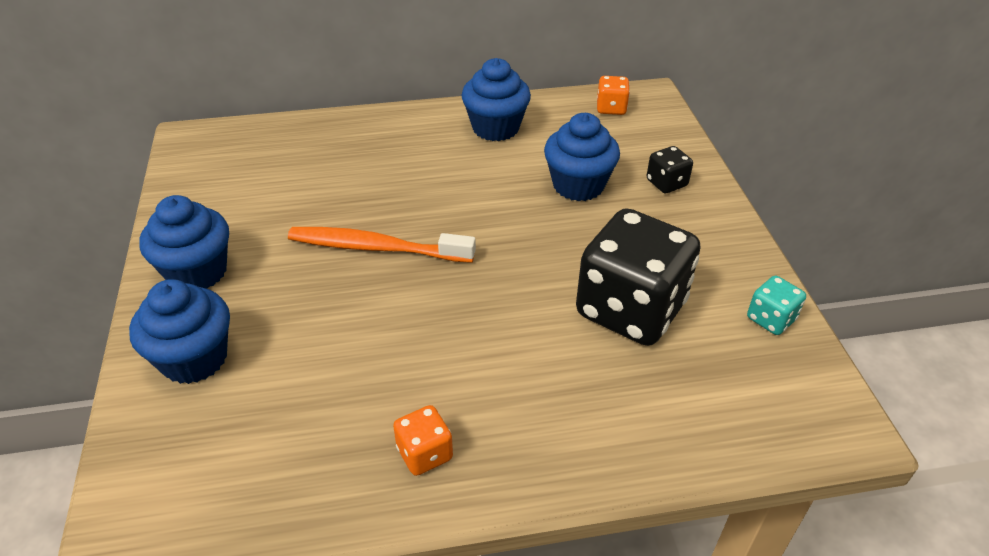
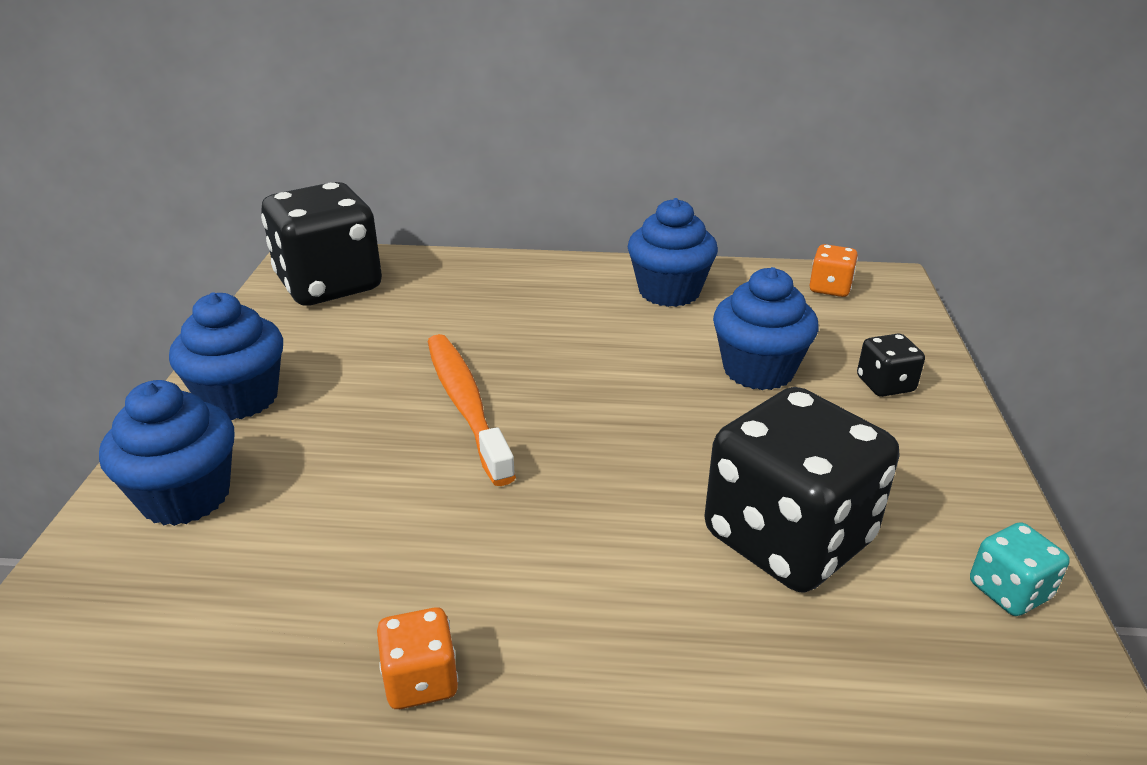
camera: 15 degrees right, 10 degrees down
orange toothbrush [288,227,476,263] -> orange toothbrush turned 45 degrees clockwise [427,334,516,486]
none -> black dice [261,182,382,305]

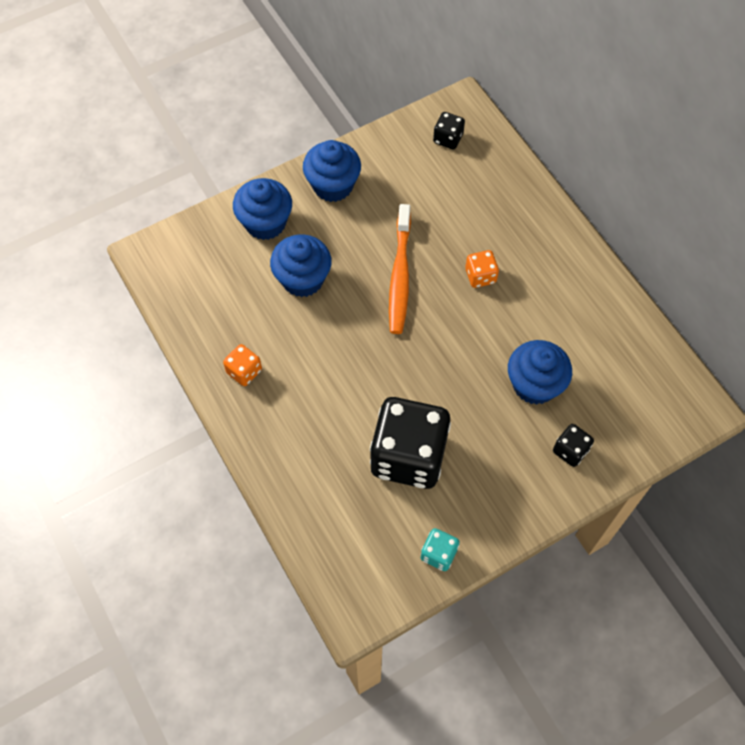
camera: 55 degrees right, 30 degrees up
black dice [261,182,382,305] -> black dice [433,112,465,149], size x0.43
orange toothbrush [427,334,516,486] -> orange toothbrush turned 150 degrees clockwise [389,204,411,334]
blue cupcake [628,198,718,307] -> blue cupcake moved to [270,234,332,297]
orange dice [810,244,858,297] -> orange dice moved to [465,250,499,288]

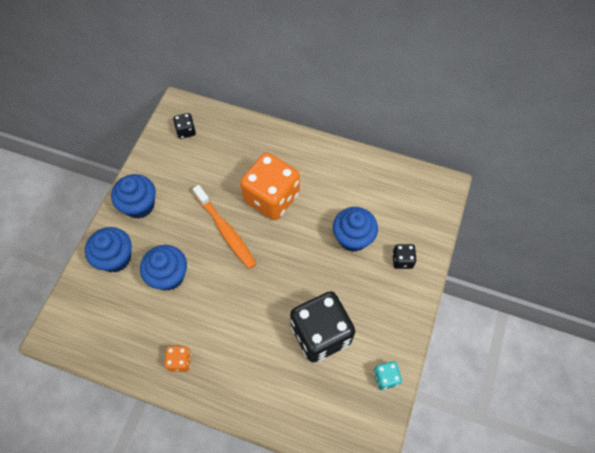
camera: 40 degrees left, 0 degrees up
orange dice [465,250,499,288] -> orange dice [240,153,300,220], size x2.30

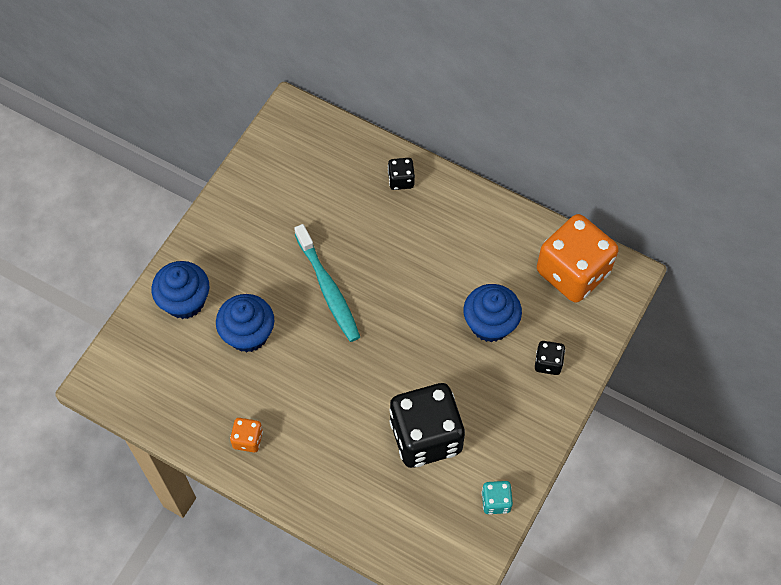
camera: 10 degrees right, 0 degrees up
blue cupcake [111,174,156,218] -> none
black dice [173,113,196,139] -> black dice moved to [388,158,415,190]
orange toothbrush [193,185,256,269] -> turquoise toothbrush [294,224,360,342]
orange dice [240,153,300,220] -> orange dice moved to [537,214,618,303]

